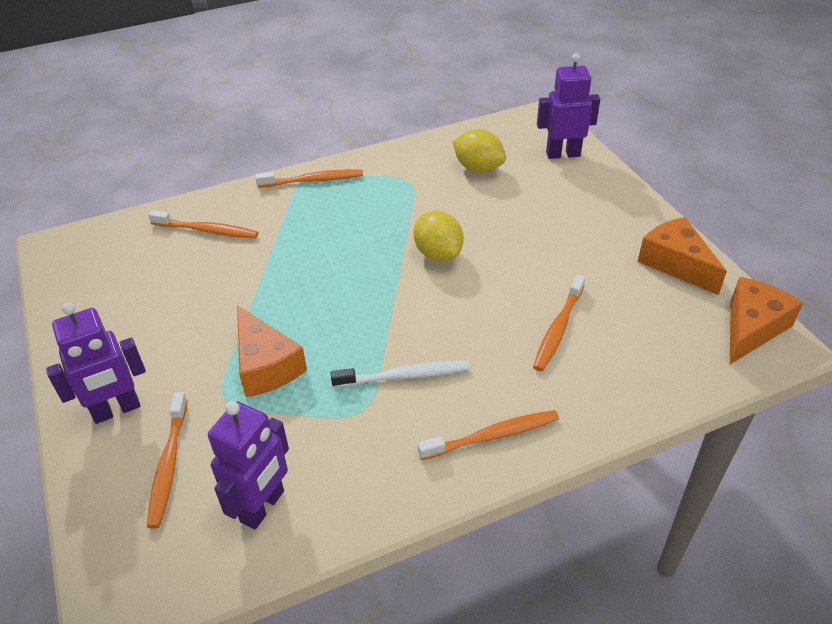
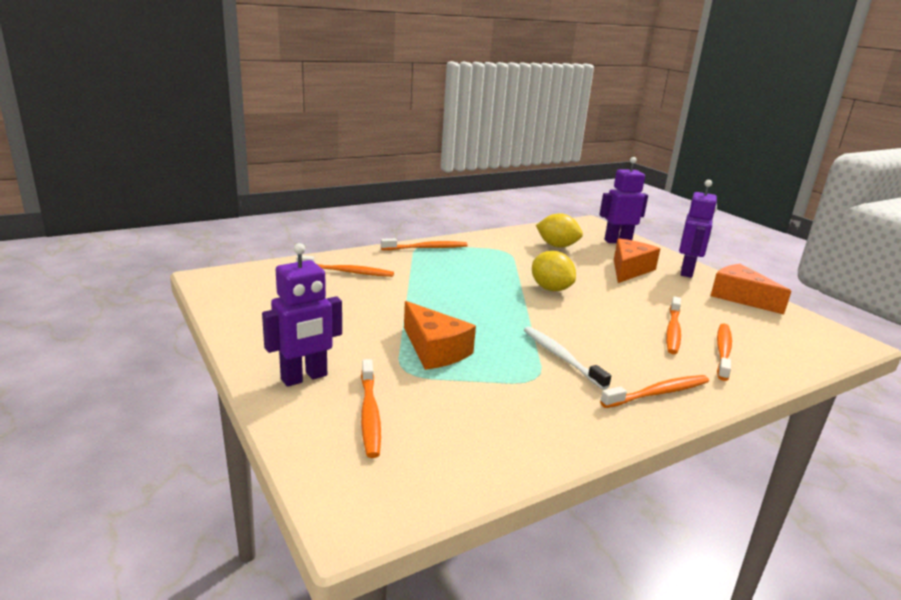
camera: 10 degrees left, 20 degrees down
purple robot [208,401,289,529] -> purple robot moved to [679,180,717,278]
white toothbrush [331,361,469,388] -> white toothbrush turned 105 degrees counterclockwise [524,326,611,390]
orange cheese [730,277,804,364] -> orange cheese moved to [614,238,660,283]
none -> orange toothbrush [717,323,732,381]

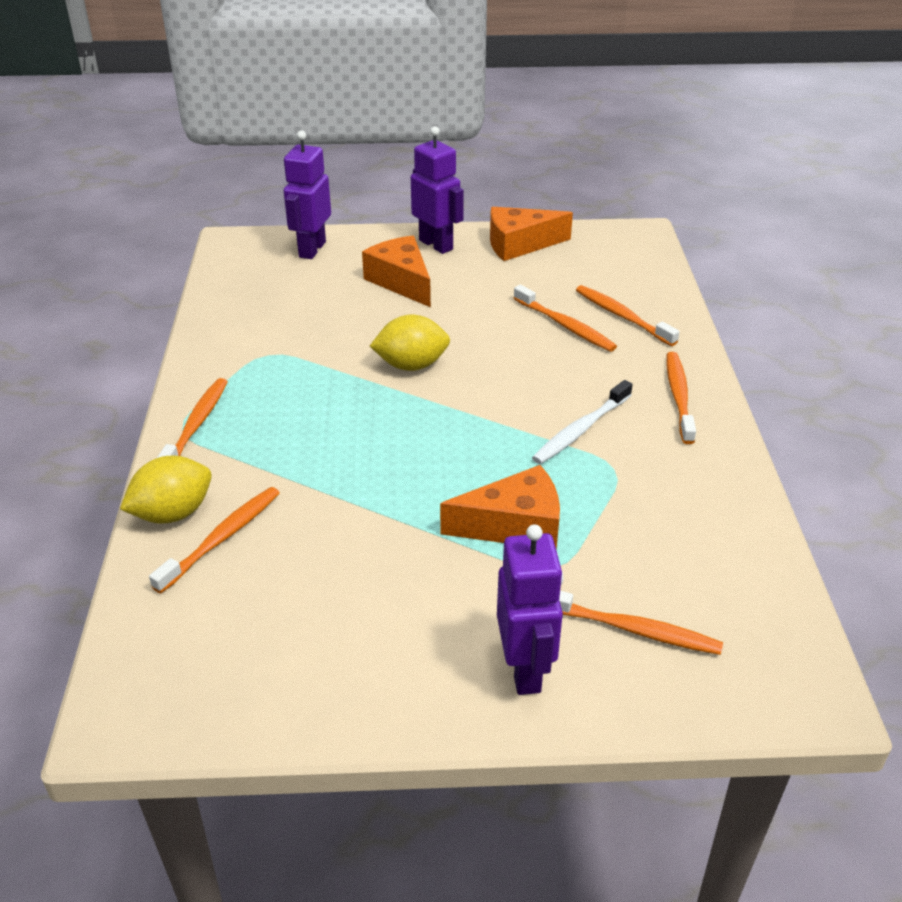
camera: 60 degrees left, 15 degrees up
white toothbrush [524,326,611,390] -> white toothbrush turned 45 degrees counterclockwise [532,380,632,464]
yellow lemon [536,213,583,248] -> yellow lemon moved to [120,455,212,524]

